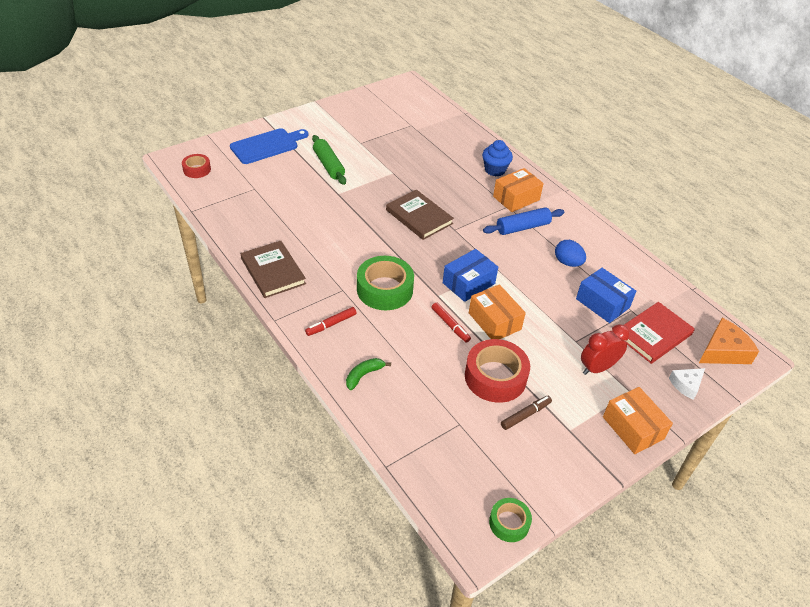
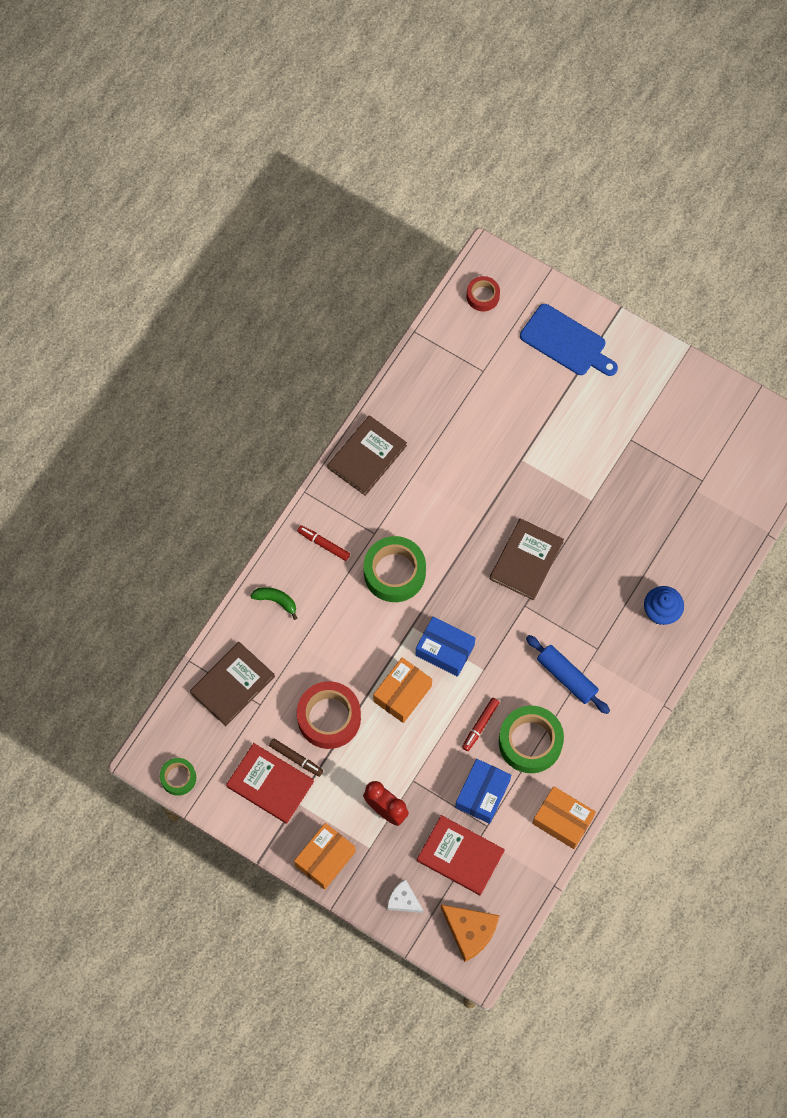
camera: 70 degrees right, 25 degrees up
green rolling pin [312,135,346,185] -> none
red marker [432,302,471,343] -> red marker moved to [462,698,500,751]
orange box [493,168,544,212] -> orange box moved to [532,786,596,849]
blue egg [555,240,586,267] -> green tape [499,706,564,773]
none -> brown book [190,642,275,726]
none -> red book [226,743,314,824]

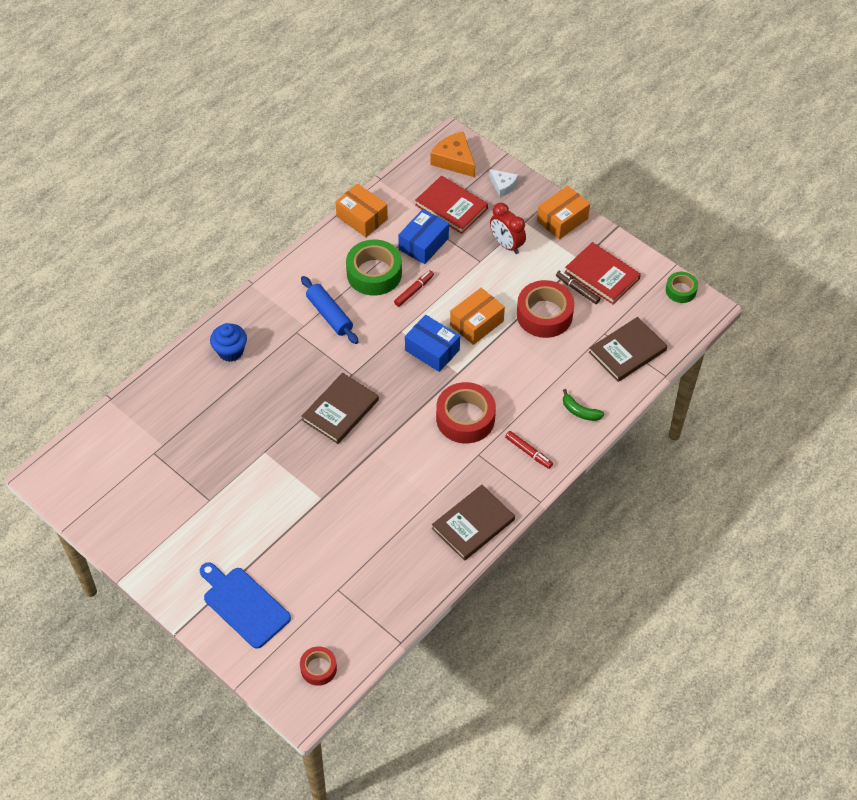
camera: 170 degrees left, 15 degrees down
green tape [364,536,426,602] -> red tape [436,382,496,443]

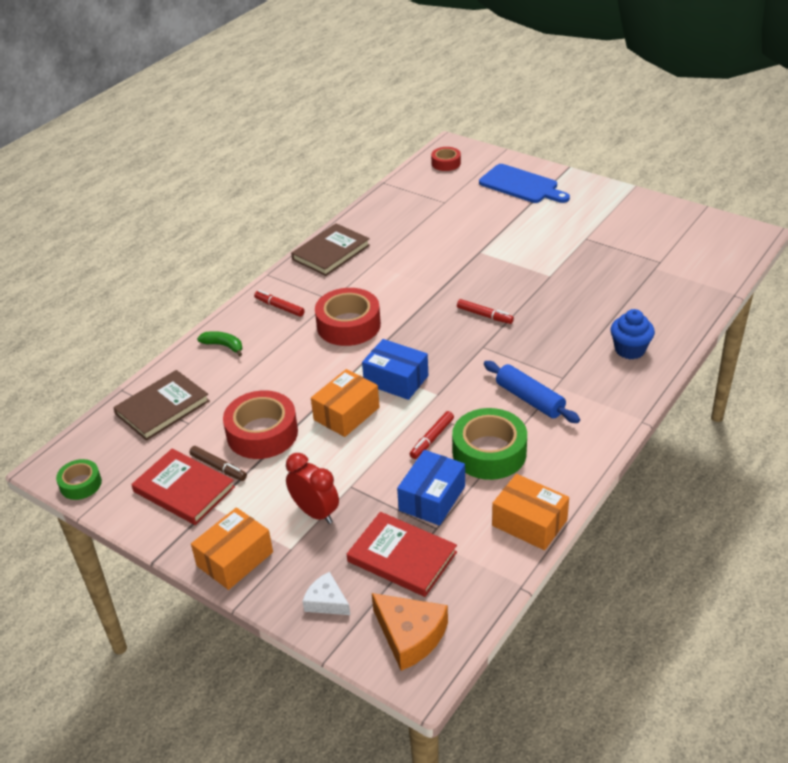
camera: 175 degrees right, 15 degrees down
brown book [302,373,379,444] -> red marker [457,299,514,324]

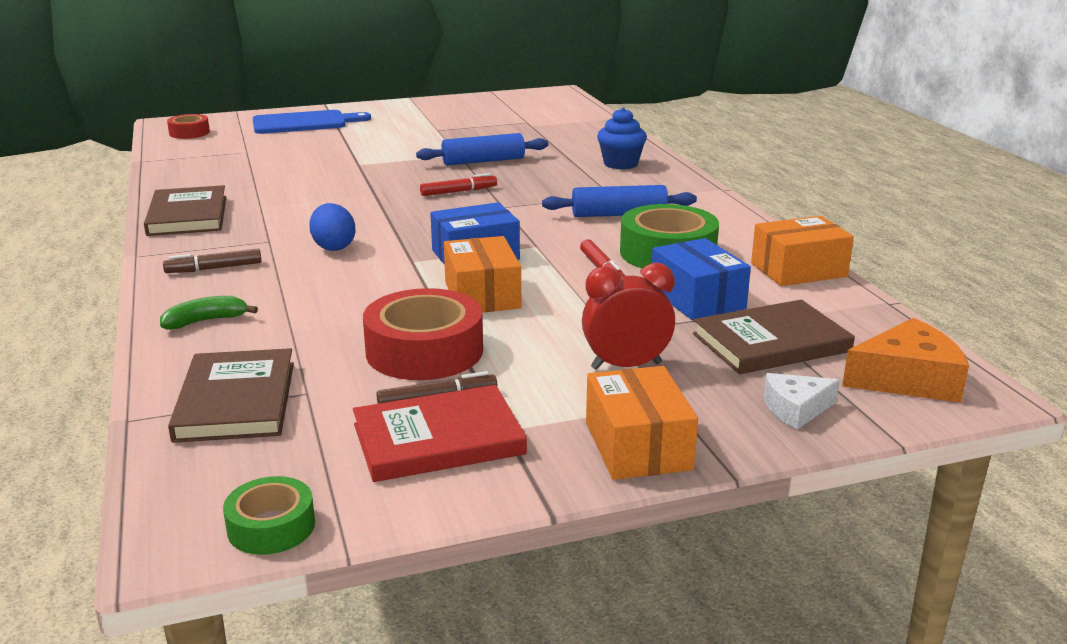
camera: 55 degrees left, 15 degrees down
red marker [254,290,305,317] -> brown marker [163,249,262,273]
red tape [315,288,381,346] -> blue egg [309,203,355,251]
red book [347,512,457,597] -> brown book [693,300,855,374]
none -> blue rolling pin [416,133,548,166]

